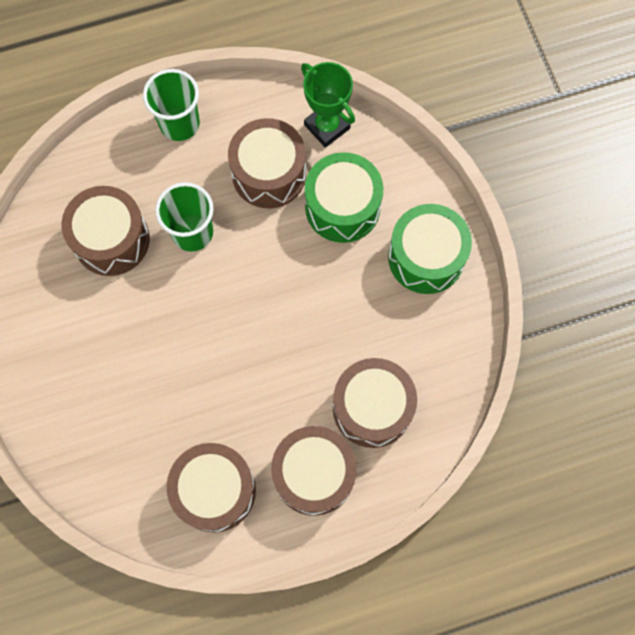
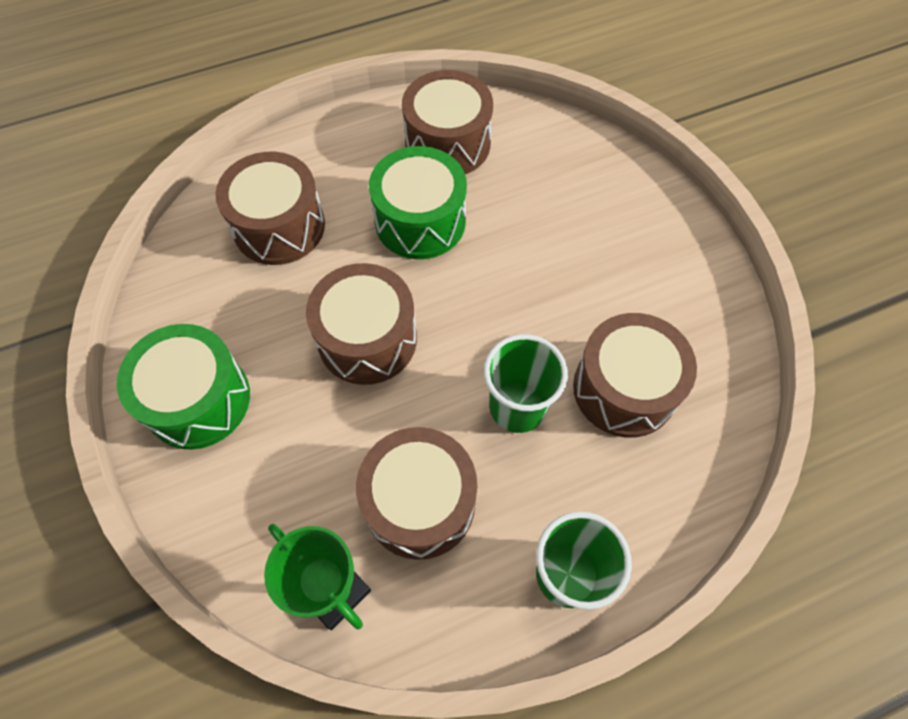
camera: 175 degrees right, 10 degrees down
brown drum [271,426,357,516] -> brown drum moved to [306,263,417,385]
green drum [305,152,384,243] -> green drum moved to [369,146,467,259]

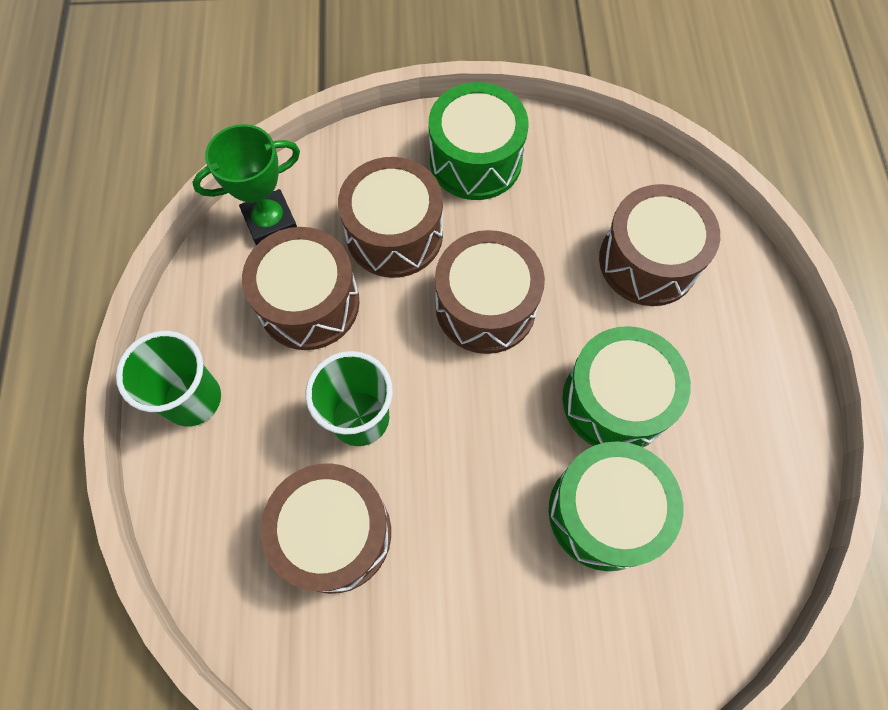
camera: 110 degrees right, 5 degrees up
brown drum [402,70,493,174] -> brown drum moved to [338,157,443,278]
none -> green drum [549,441,683,571]

